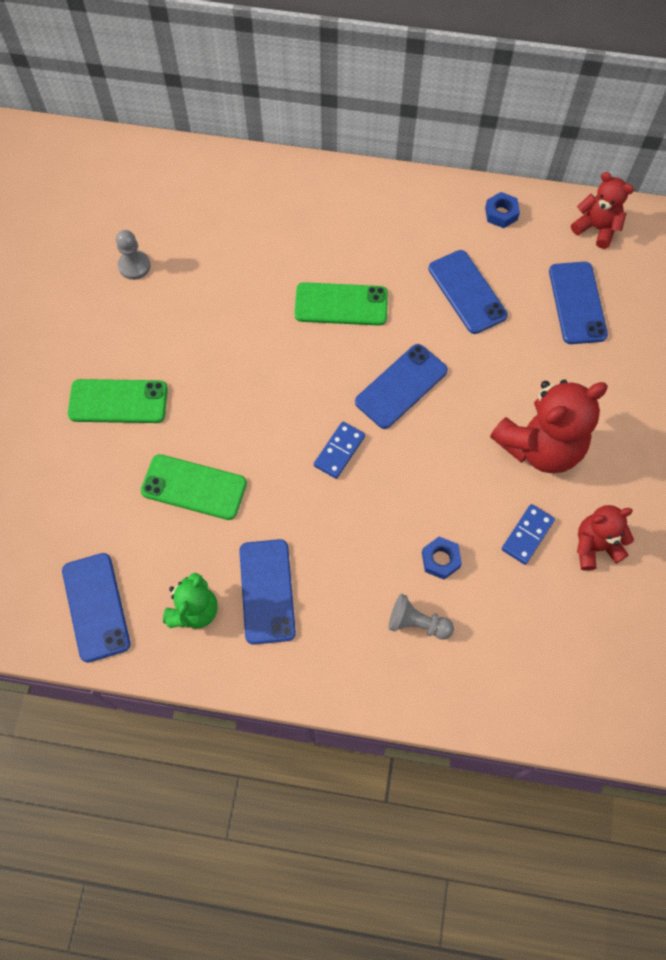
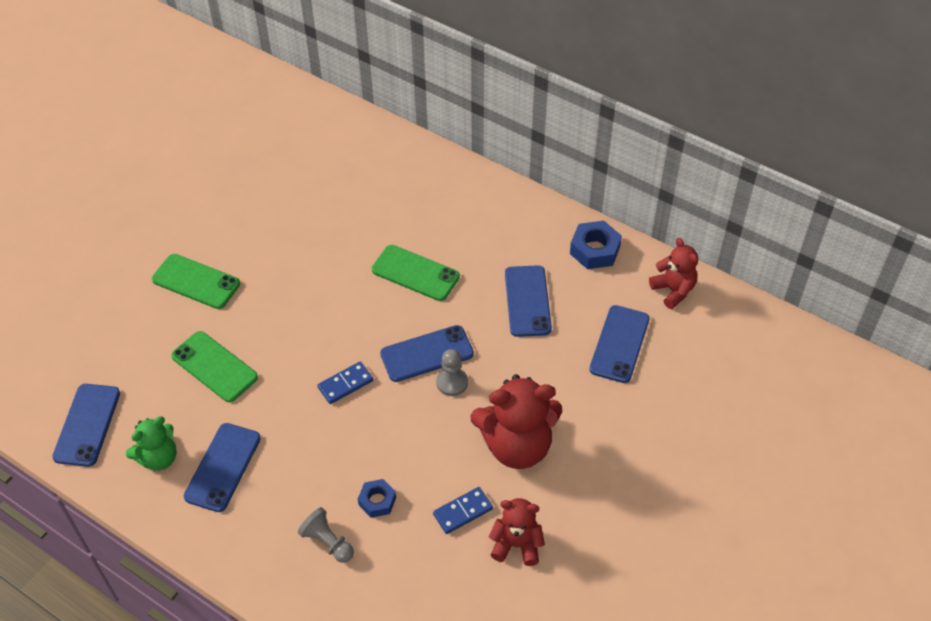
camera: 25 degrees right, 15 degrees down
grey pawn [116,230,151,280] -> grey pawn moved to [436,349,468,396]
blue nut [485,192,520,228] -> blue nut [570,221,622,269], size x1.56

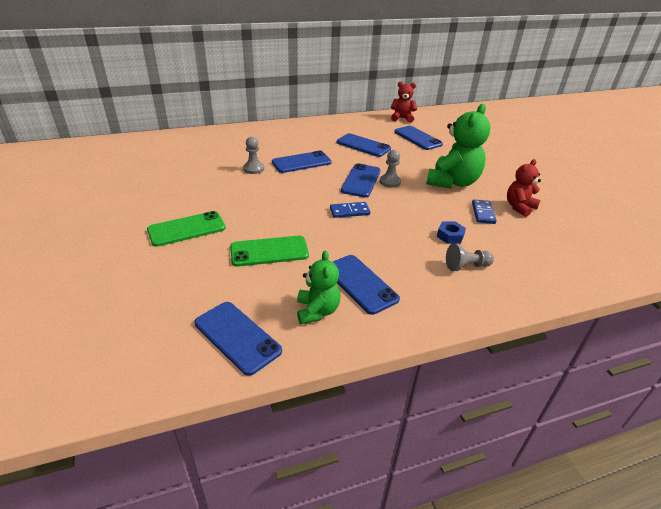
camera: 55 degrees left, 15 degrees down
blue domino [317,361,373,404] -> blue domino turned 75 degrees clockwise [330,202,370,218]
green phone [372,245,460,301] -> blue phone [272,151,332,173]
red teddy bear [471,374,562,469] -> green teddy bear [426,104,491,189]
blue nut [570,221,622,269] -> none
none -> grey pawn [243,137,264,174]

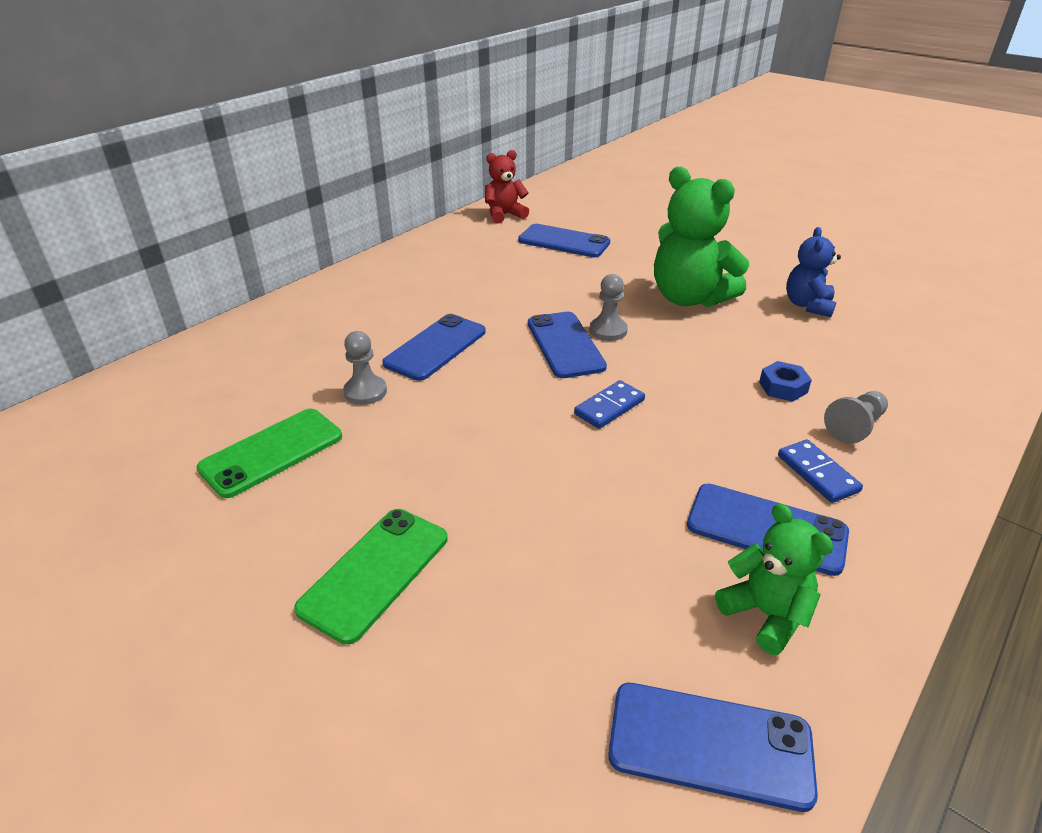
camera: 30 degrees left, 0 degrees up
green phone [230,236,309,267] -> green phone moved to [197,409,342,498]
blue phone [337,133,391,157] -> none
green teddy bear [426,104,491,189] -> green teddy bear turned 135 degrees clockwise [654,167,749,307]
blue domino [472,199,497,224] -> blue domino moved to [778,440,863,503]
red teddy bear [507,159,541,217] -> blue teddy bear [786,227,841,317]

